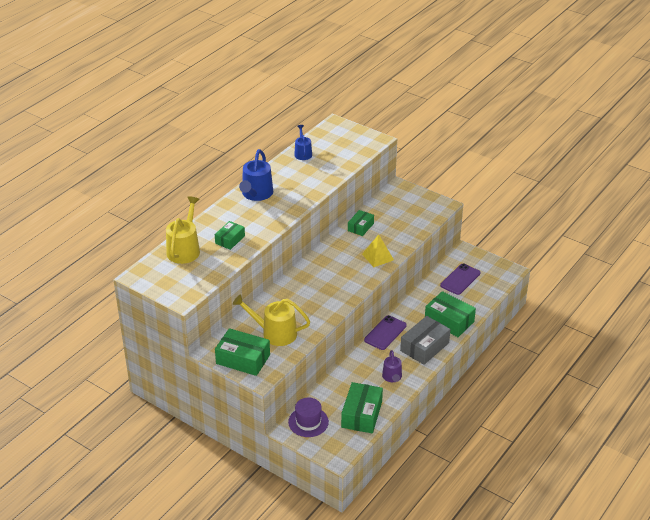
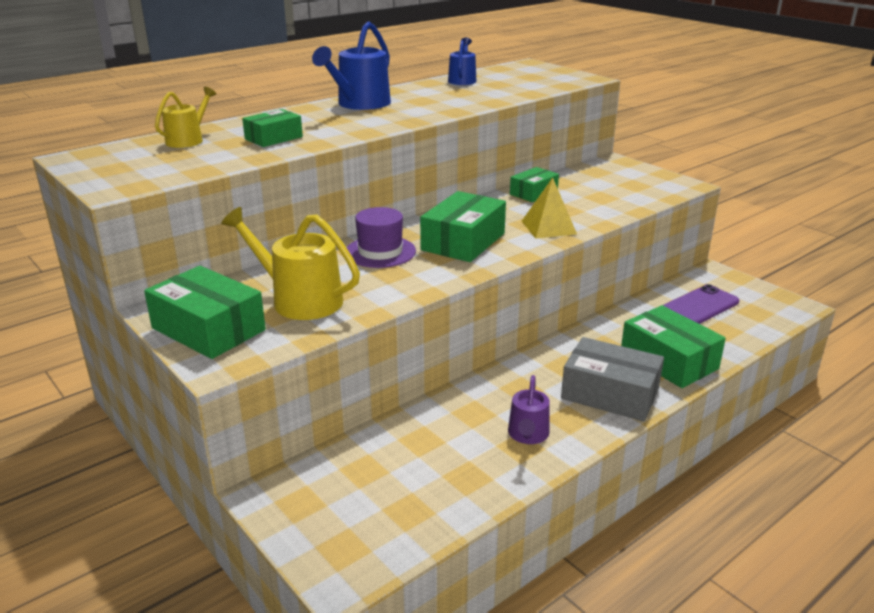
camera: 15 degrees right, 10 degrees down
yellow watering can [166,196,200,264] -> yellow watering can [155,87,216,148], size x0.60
purple hat [288,398,329,437] -> purple hat moved to [346,207,416,268]
green box [341,382,383,433] -> green box moved to [420,191,506,262]
purple phone [364,315,407,350] -> none
grey box [400,316,450,365] -> grey box turned 60 degrees clockwise [561,337,664,421]

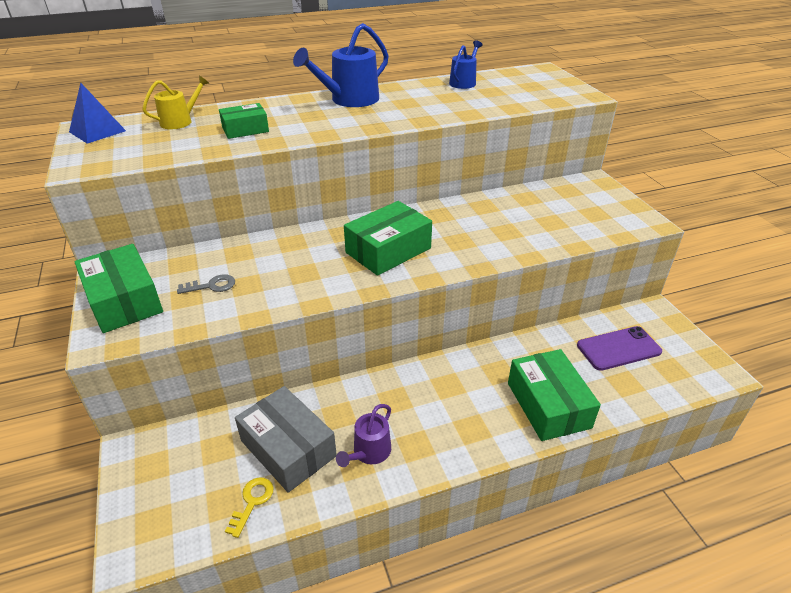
camera: 20 degrees right, 10 degrees up
yellow watering can [221,207,360,320] -> grey key [177,274,235,294]
purple hat [346,207,416,268] -> none
green box [510,167,559,202] -> none
yellow pyramid [522,177,577,238] -> none
grey box [561,337,664,421] -> grey box moved to [235,386,337,493]
none -> blue pyramid [69,83,126,144]
none -> yellow key [225,477,274,538]

